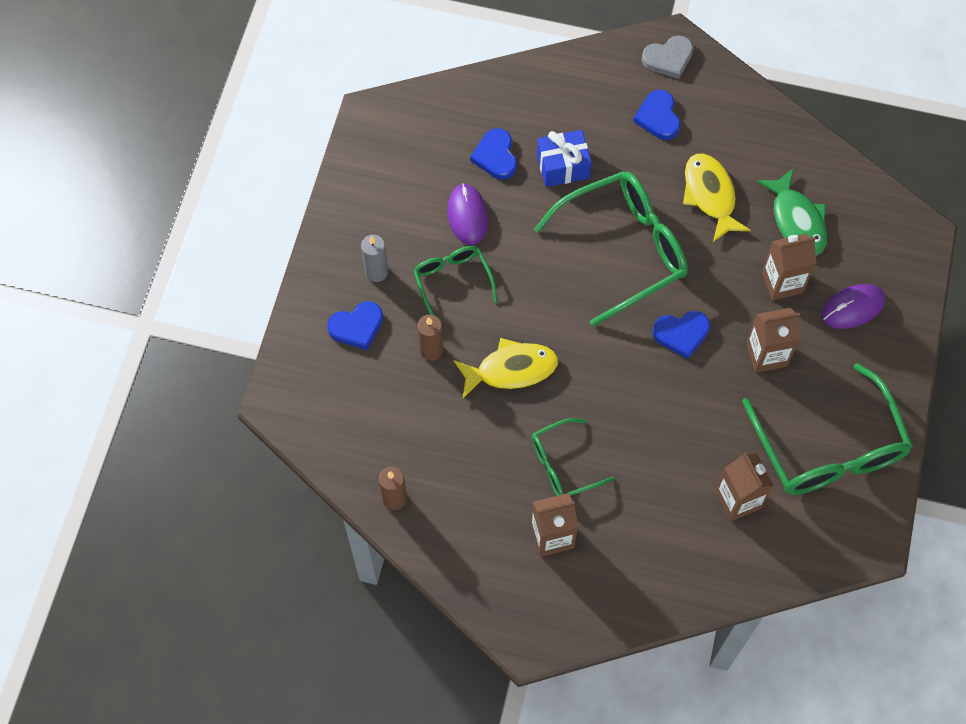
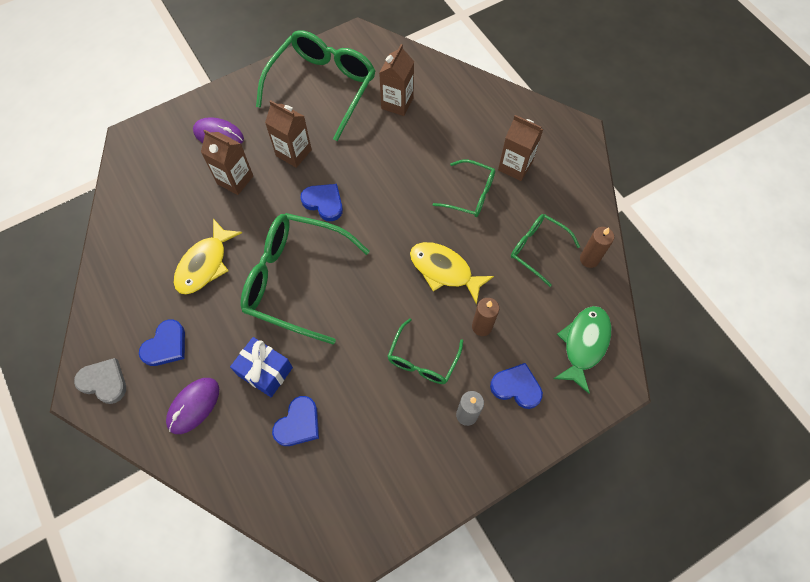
camera: 135 degrees left, 0 degrees up
purple mouse [447,183,488,245] -> purple mouse moved to [166,378,219,434]
green fish [757,169,827,255] -> green fish moved to [553,306,611,394]
none -> green glasses [511,214,580,287]

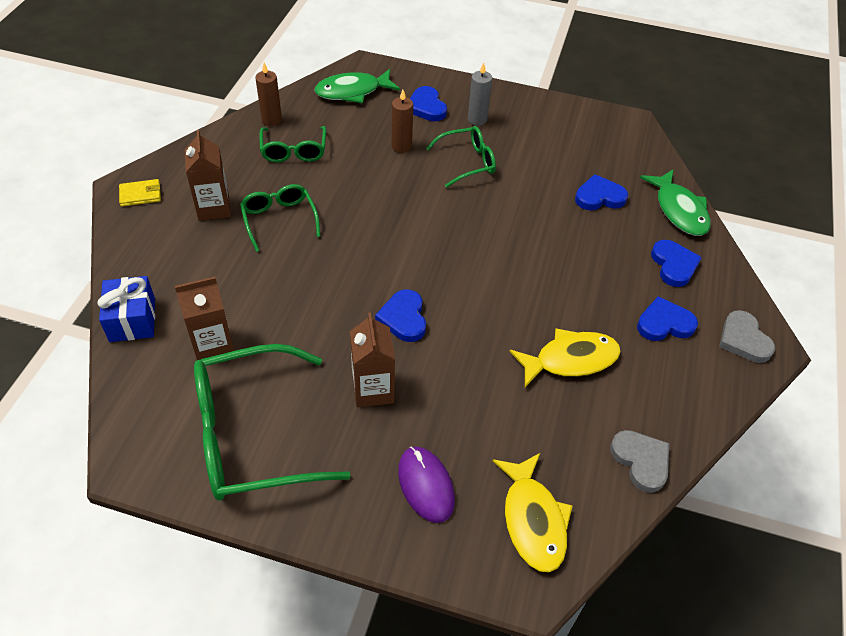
camera: 135 degrees left, 15 degrees down
purple mouse [166,378,219,434] -> blue heart [651,240,702,287]
brown carton [201,129,253,195] -> none
blue gift [230,337,293,397] -> blue gift moved to [97,276,155,342]
green glasses [241,213,370,344] -> none
yellow fish [410,242,494,305] -> yellow fish moved to [493,453,573,573]
none -> yellow wallet [119,179,161,207]
none -> grey heart [610,430,669,493]
none -> green fish [640,169,711,236]

